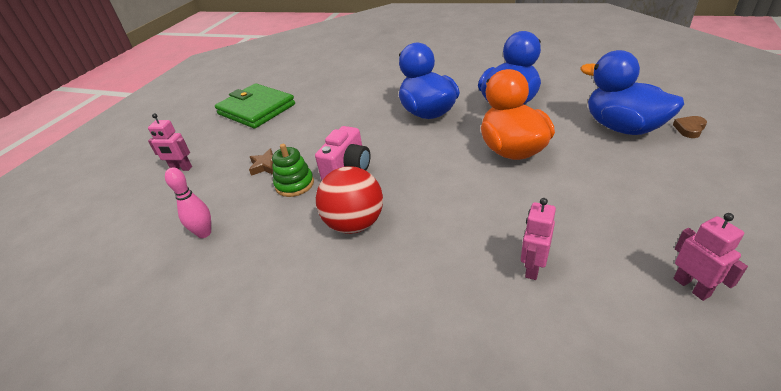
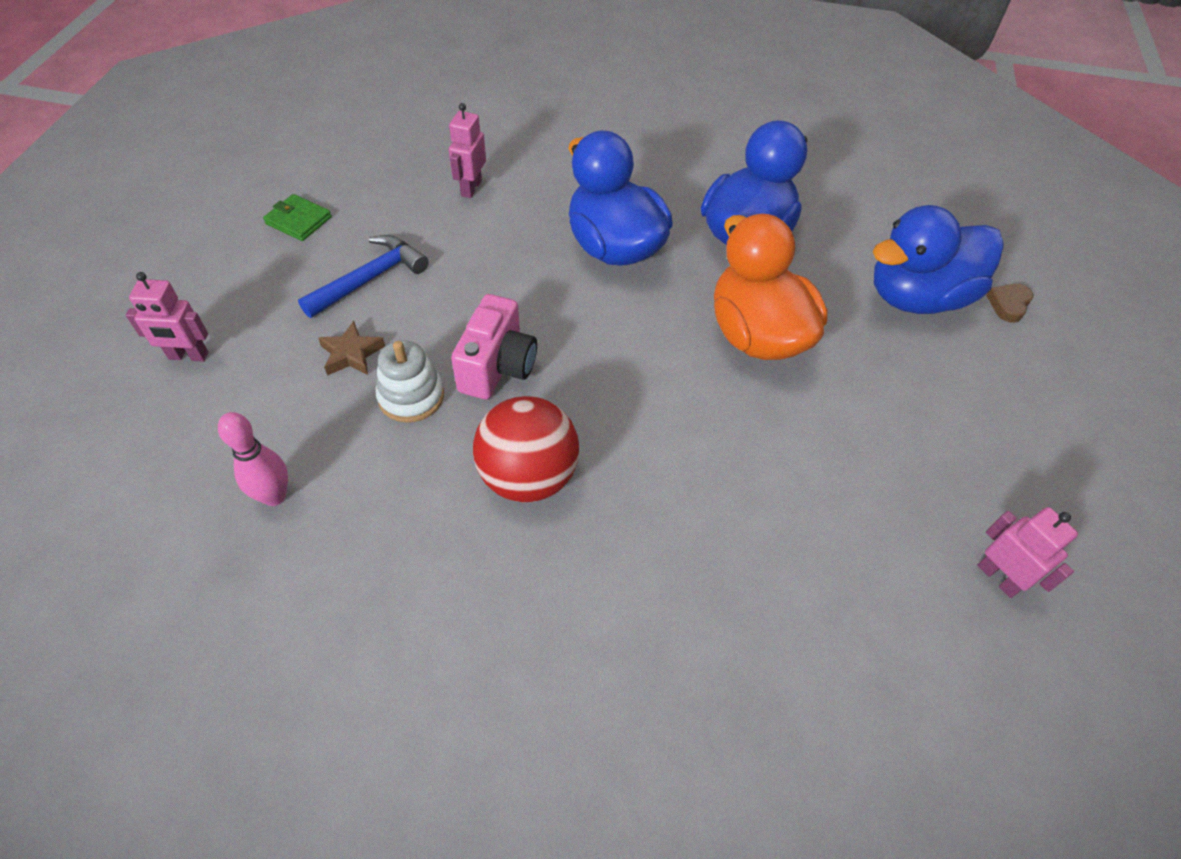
camera: 15 degrees left, 15 degrees up
green wallet [215,83,295,129] -> green wallet [263,194,332,241], size x0.45
green stacking toy [272,144,314,197] -> white stacking toy [376,340,444,423]
pink robot [521,198,556,280] -> pink robot moved to [449,103,486,198]
blue duck [580,50,684,135] -> blue duck turned 60 degrees counterclockwise [873,205,1004,314]
none -> blue hammer [298,235,429,318]

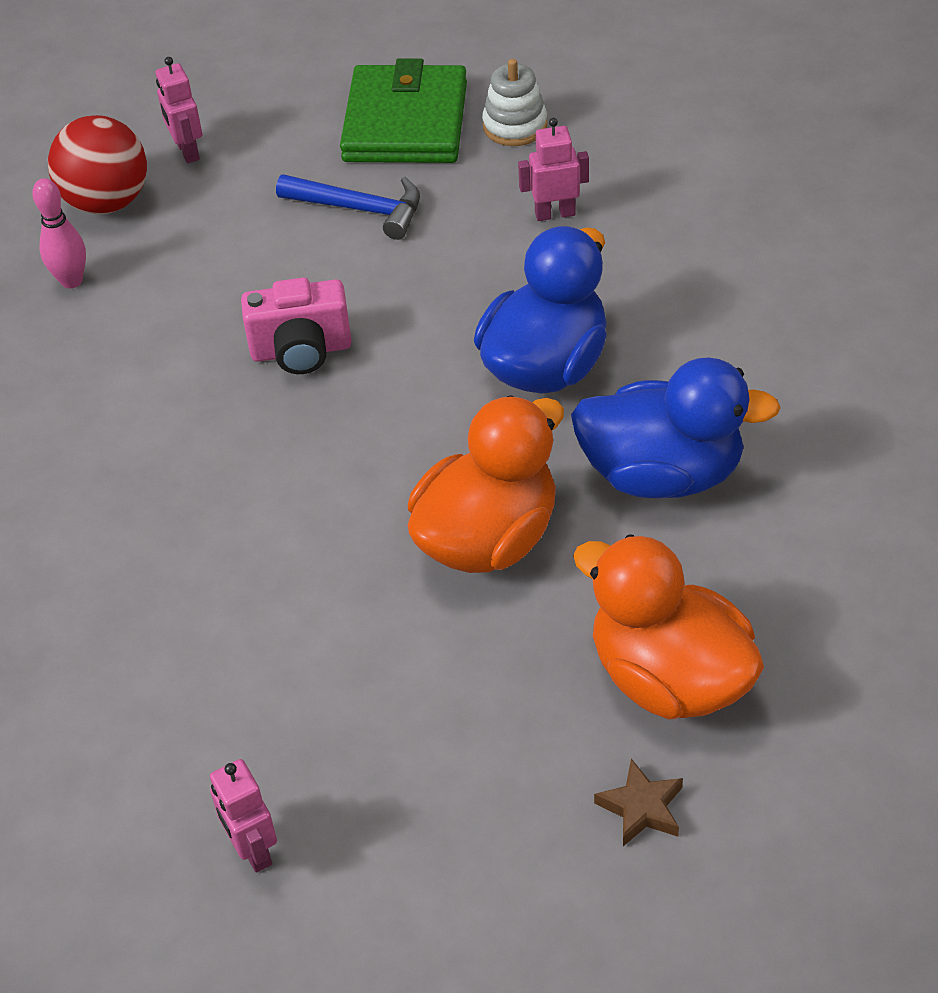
camera: 70 degrees right, 5 degrees down
green wallet [263,194,332,241] -> green wallet [340,58,467,163], size x2.24
brown star [318,321,385,376] -> brown star moved to [594,759,683,846]
white stacking toy [376,340,444,423] -> white stacking toy moved to [482,59,547,146]
red ball [473,396,579,502] -> red ball moved to [48,115,147,214]
blue duck [873,205,1004,314] -> orange duck [573,534,764,719]
pink robot [977,507,1078,598] -> pink robot turned 120 degrees clockwise [210,759,277,873]
brown heart [986,284,1033,323] -> none

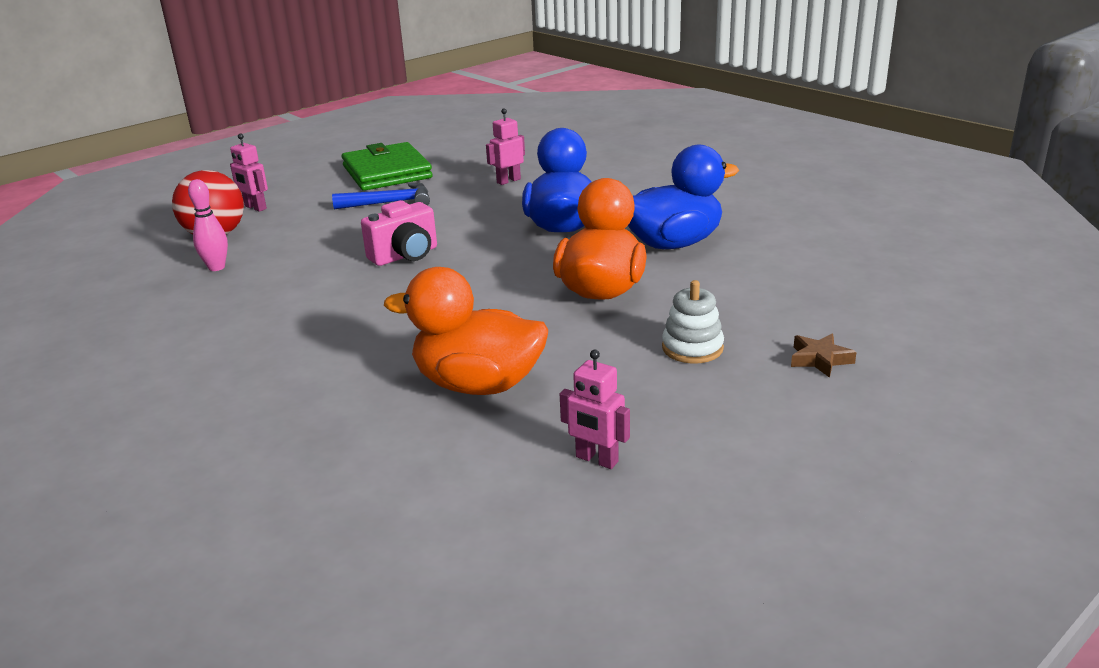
camera: 30 degrees left, 20 degrees down
white stacking toy [482,59,547,146] -> white stacking toy moved to [662,280,724,364]
orange duck [573,534,764,719] -> orange duck moved to [384,267,548,395]

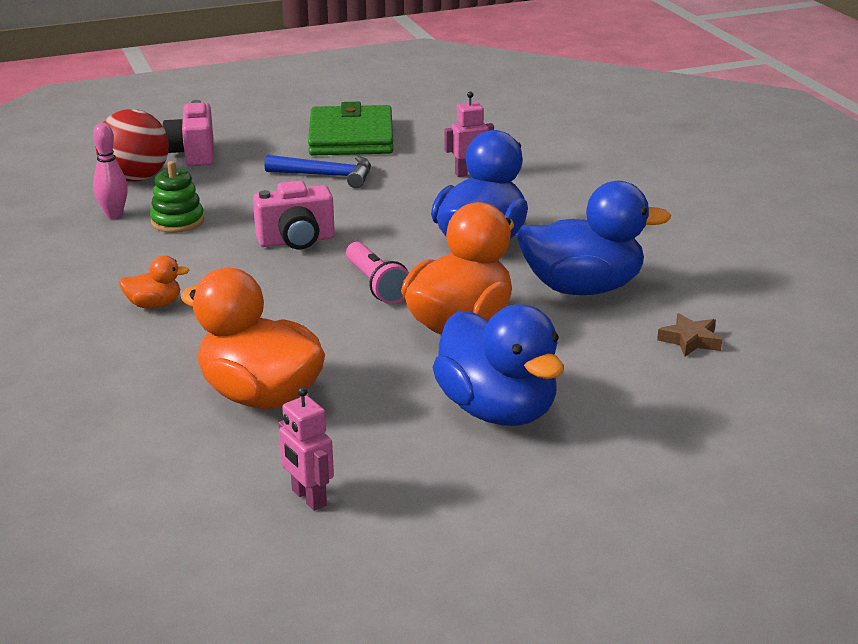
camera: 20 degrees right, 0 degrees up
pink robot [230,133,268,212] -> pink camera [163,100,214,166]
white stacking toy [662,280,724,364] -> blue duck [432,304,564,426]
brown star [791,334,857,378] -> brown star moved to [657,313,722,357]
none -> orange duck [119,255,189,309]
none -> green stacking toy [150,161,204,233]
none -> pink flashlight [346,242,409,304]

